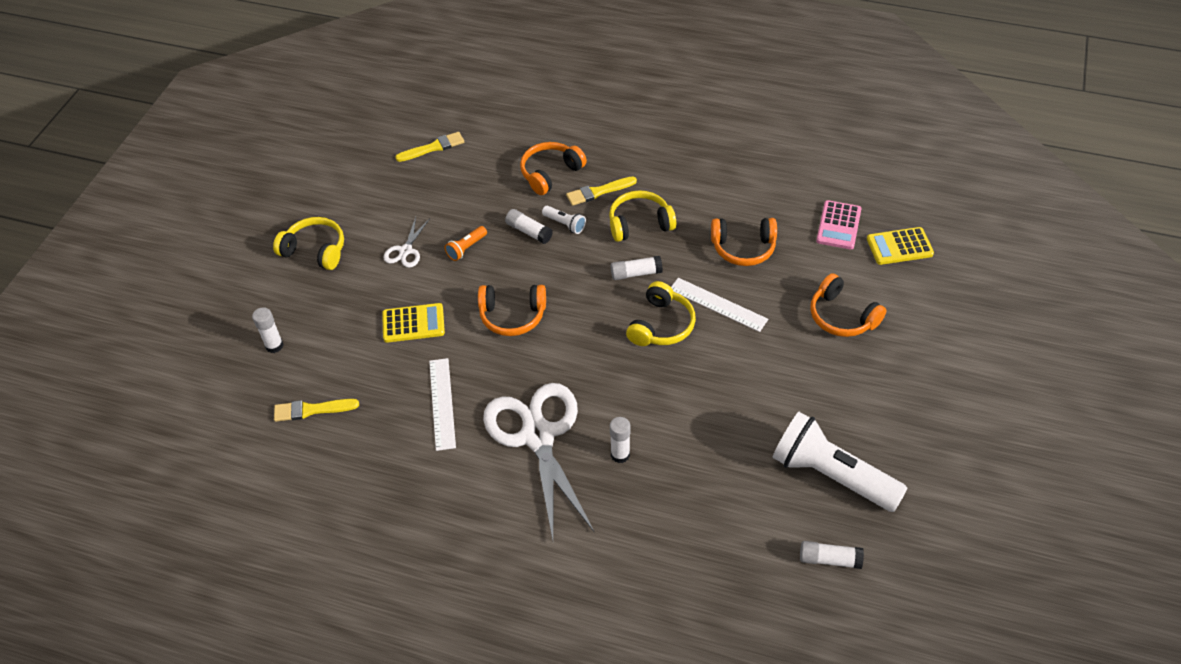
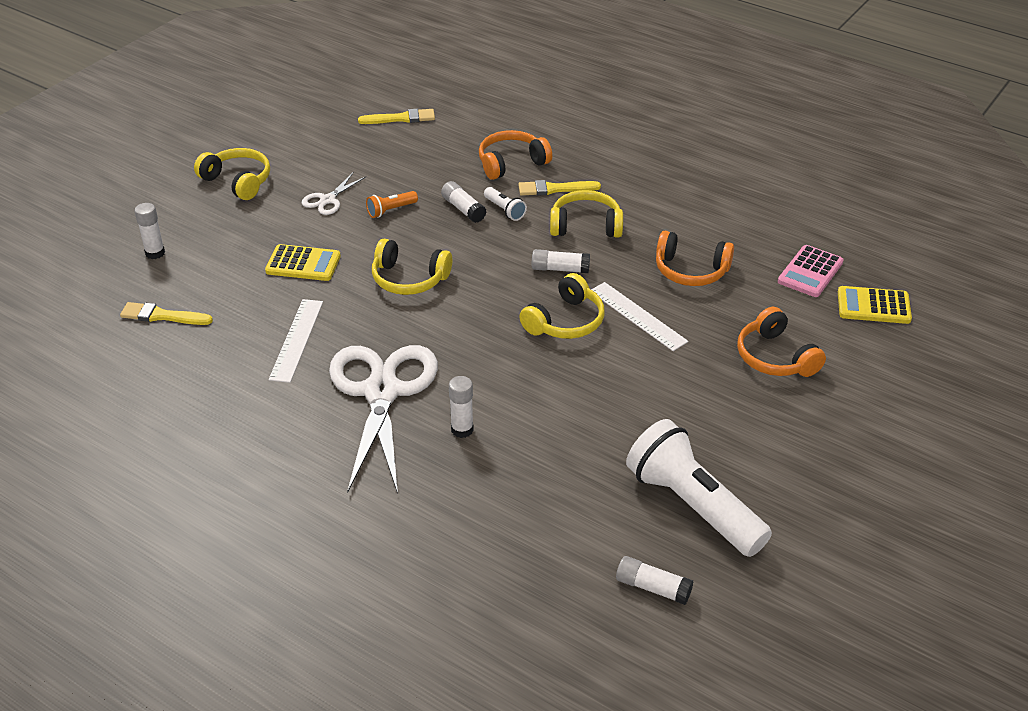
camera: 15 degrees right, 10 degrees down
orange headphones [478,285,546,336] -> yellow headphones [372,239,452,295]

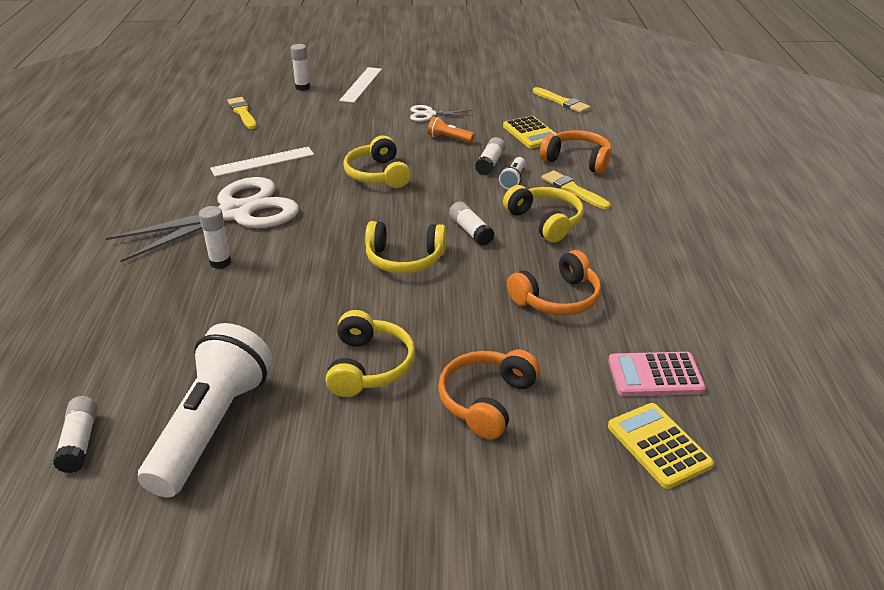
camera: 55 degrees right, 5 degrees down
yellow headphones [194,148,270,200] -> yellow headphones moved to [325,310,415,397]
yellow calculator [265,244,341,281] -> yellow calculator moved to [503,116,556,149]
white ruler [591,282,688,351] -> white ruler moved to [339,67,382,103]
orange headphones [656,231,734,286] -> orange headphones turned 105 degrees counterclockwise [507,250,601,316]

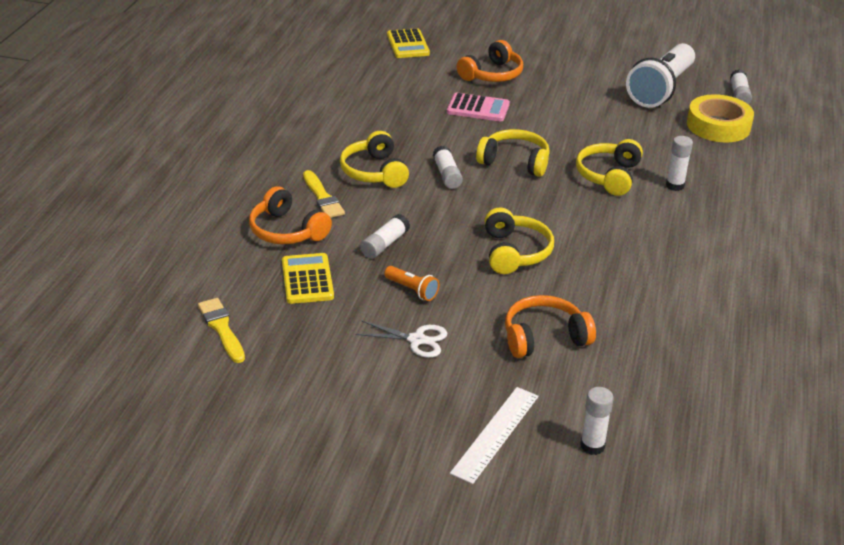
camera: 165 degrees left, 0 degrees up
white scissors [106,177,299,262] -> none
white ruler [210,147,314,177] -> none
yellow brush [228,97,257,129] -> none
yellow headphones [325,310,415,397] -> yellow headphones moved to [576,139,643,196]
white flashlight [499,157,525,189] -> none
orange headphones [507,250,601,316] -> orange headphones moved to [505,295,596,358]
pink calculator [608,352,706,396] -> pink calculator moved to [447,93,510,121]
none -> yellow tape [687,94,754,142]

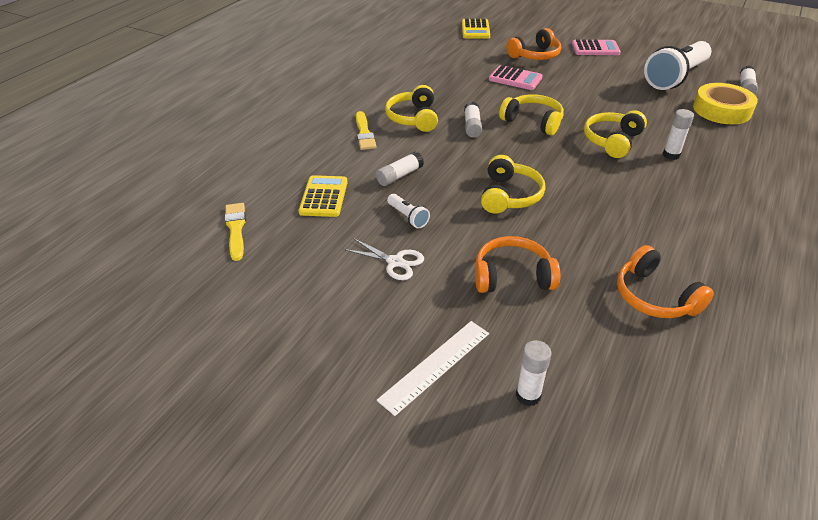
camera: 15 degrees right, 5 degrees up
orange headphones [249,186,332,244] -> orange headphones moved to [617,245,714,318]
orange flashlight [384,266,439,301] -> white flashlight [387,194,430,229]
none -> pink calculator [572,40,621,55]

